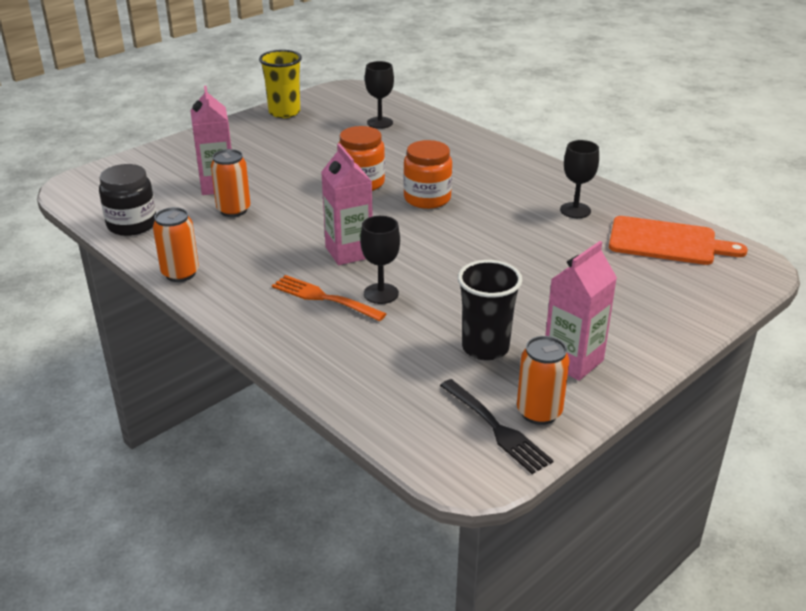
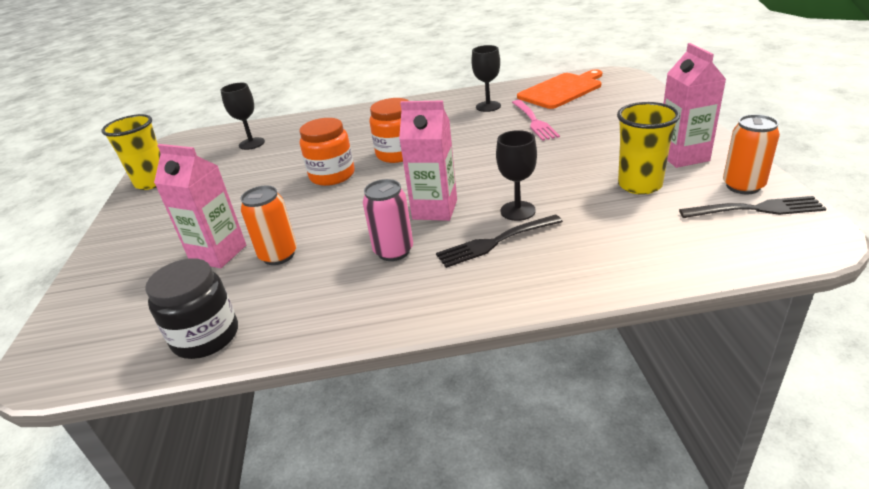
camera: 50 degrees left, 0 degrees up
orange can [153,207,199,282] -> none
orange fork [272,275,386,321] -> black fork [436,214,563,268]
black cup [458,260,522,360] -> yellow cup [617,102,680,195]
none -> pink can [363,179,413,261]
none -> pink fork [512,100,560,141]

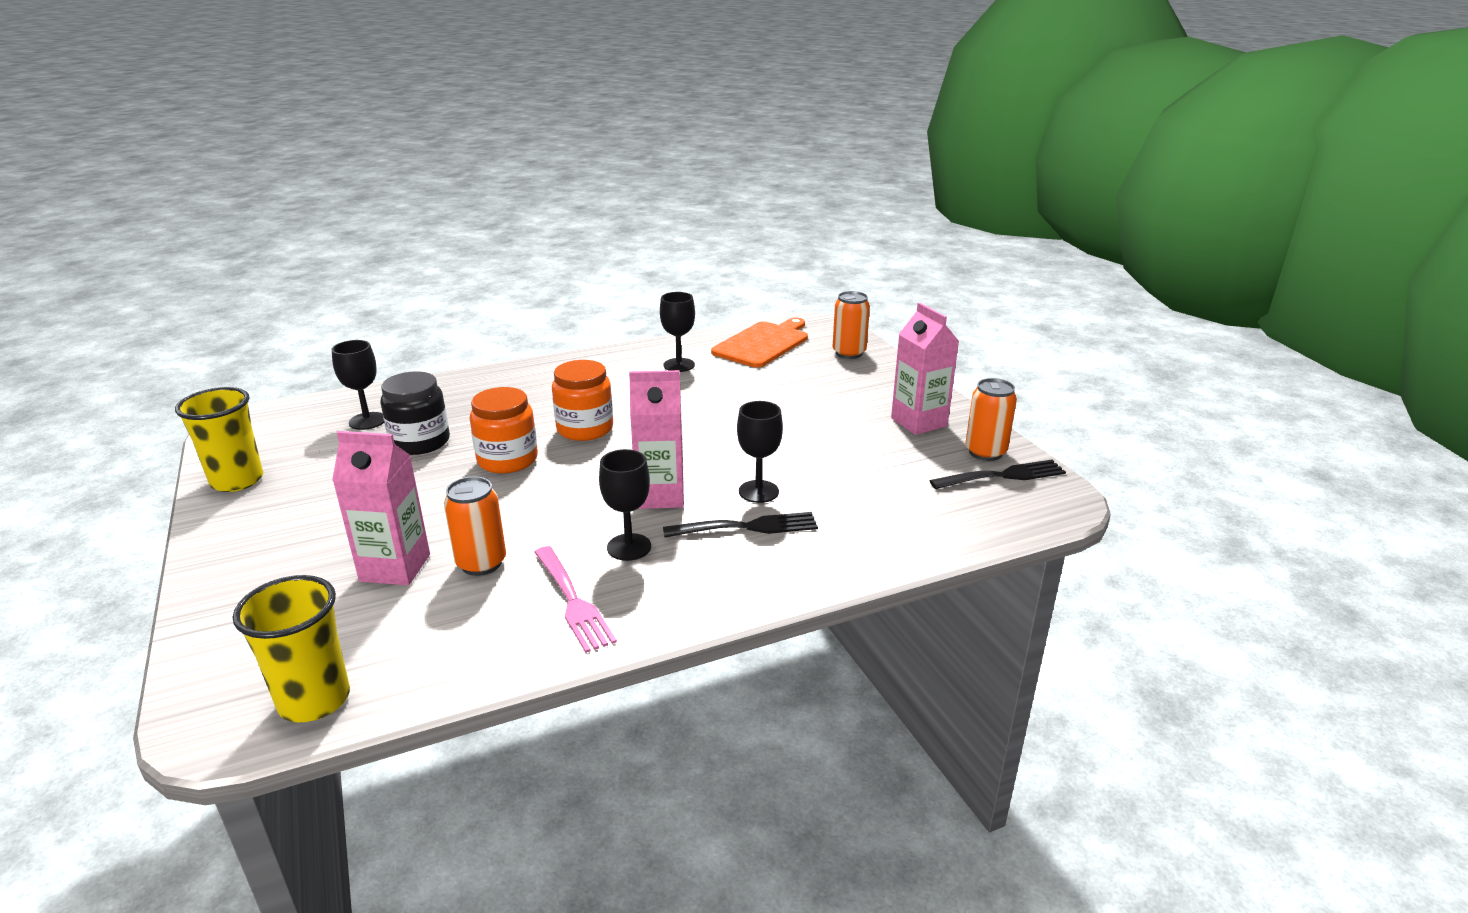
camera: 20 degrees left, 5 degrees down
black jar [145,258,238,359] -> black jar moved to [381,371,450,455]
pink can [363,179,413,261] -> black goblet [599,449,651,561]
black fork [436,214,563,268] -> black fork turned 150 degrees counterclockwise [663,512,818,538]
pink fork [512,100,560,141] -> pink fork moved to [534,546,617,653]
yellow cup [617,102,680,195] -> yellow cup moved to [233,575,350,722]
none -> orange can [832,291,870,359]

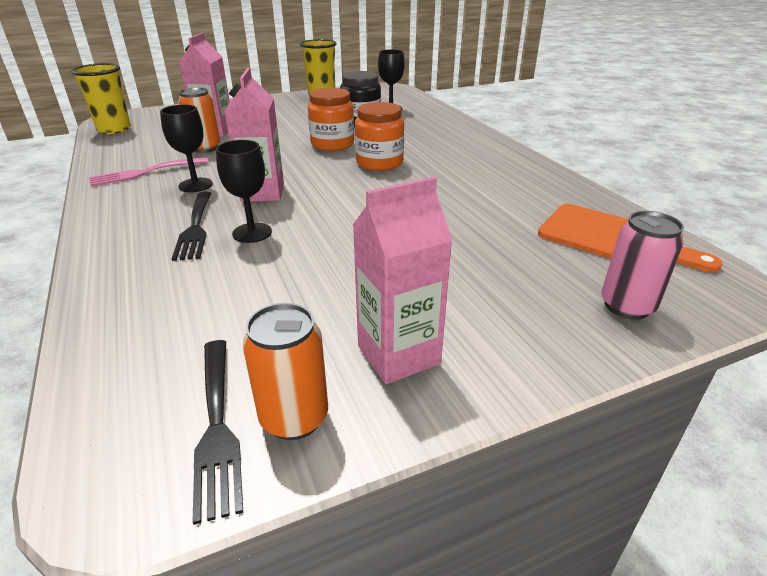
camera: 90 degrees right, 5 degrees up
black goblet [660,292,695,372] -> none
orange can [832,291,870,359] -> pink can [601,211,684,320]

